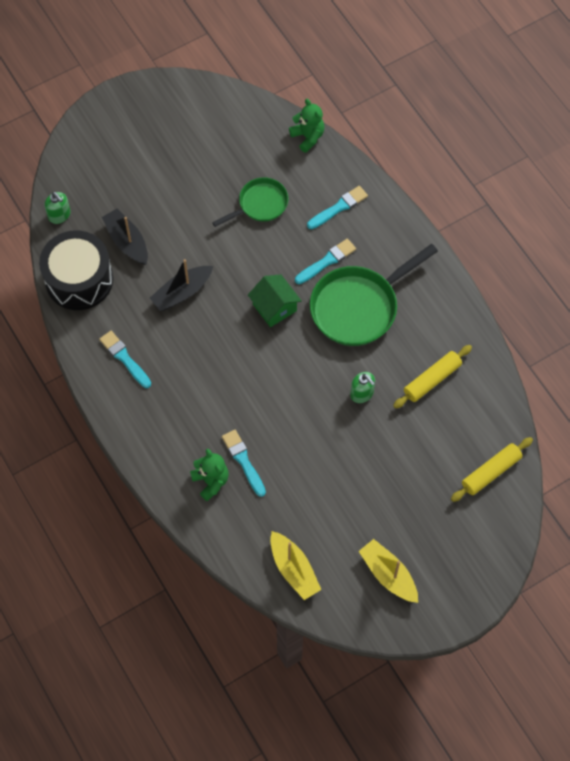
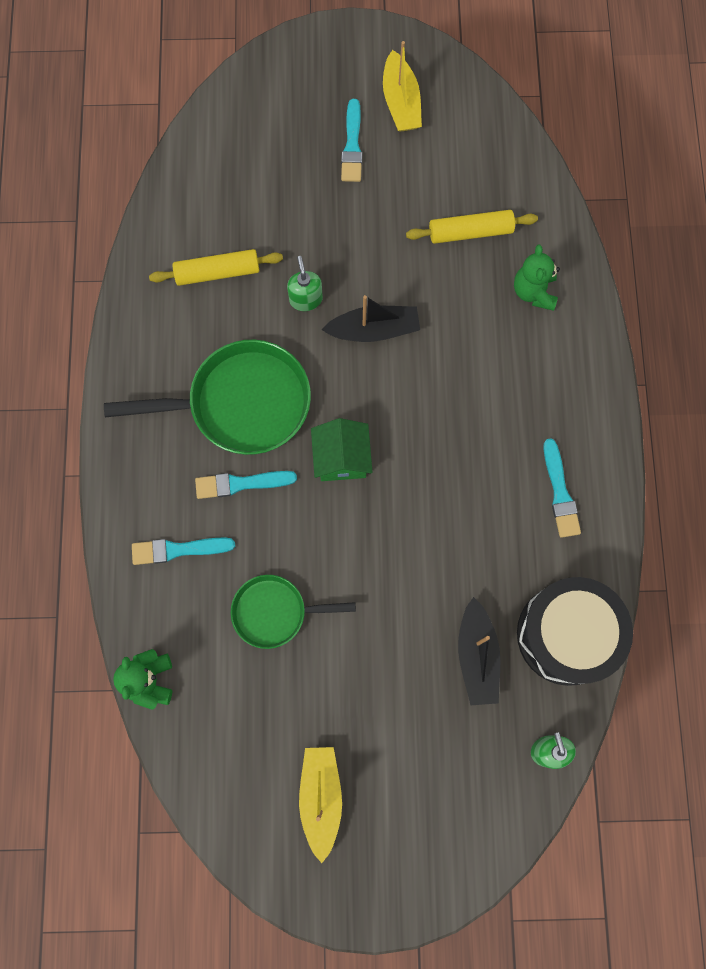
camera: 150 degrees left, 10 degrees up
black boat [150,259,213,311] -> black boat moved to [322,295,420,342]
turquoise brush [222,430,266,497] -> turquoise brush moved to [341,99,362,182]
yellow boat [270,531,321,600] -> yellow boat moved to [299,747,342,863]
yellow rolling pin [451,437,533,502] -> yellow rolling pin moved to [406,210,538,244]

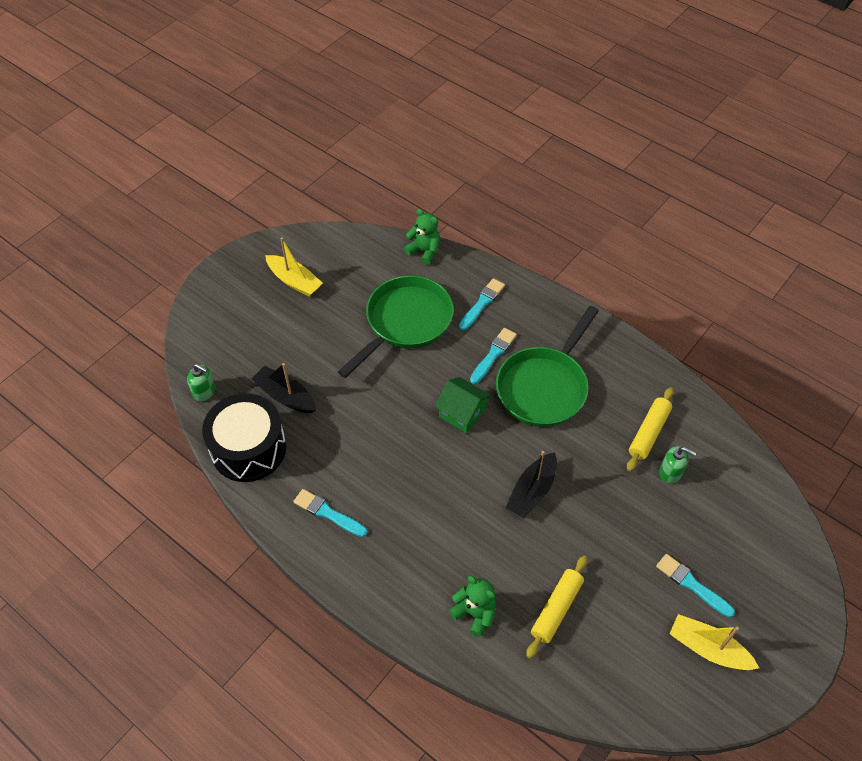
camera: 130 degrees right, 20 degrees down
green pan [231,575,356,649] -> green pan [338,275,454,378], size x1.71
green soap dispenser [287,256,323,311] -> green soap dispenser moved to [660,446,696,484]

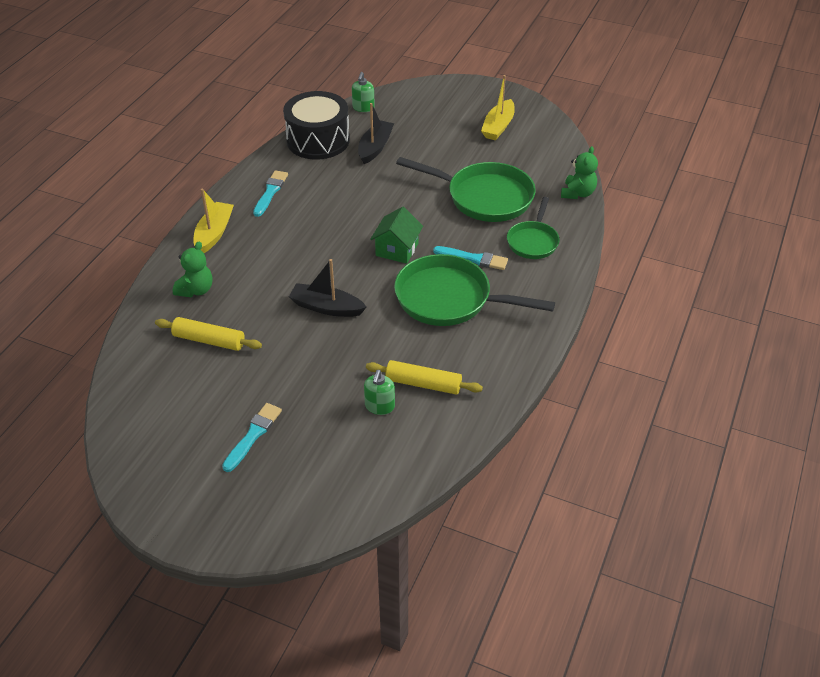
camera: 75 degrees right, 10 degrees down
turquoise brush [459,278,505,331] -> green pan [507,197,560,259]
yellow boat [669,614,759,670] -> yellow boat moved to [193,189,234,253]

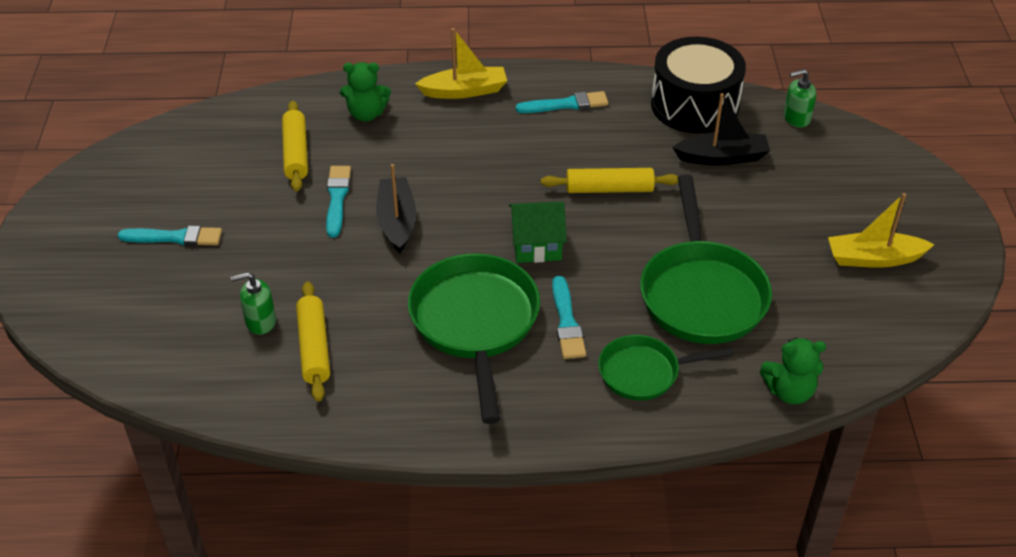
camera: 65 degrees right, 0 degrees up
none -> turquoise brush [326,166,351,237]
none -> yellow rolling pin [541,168,679,193]

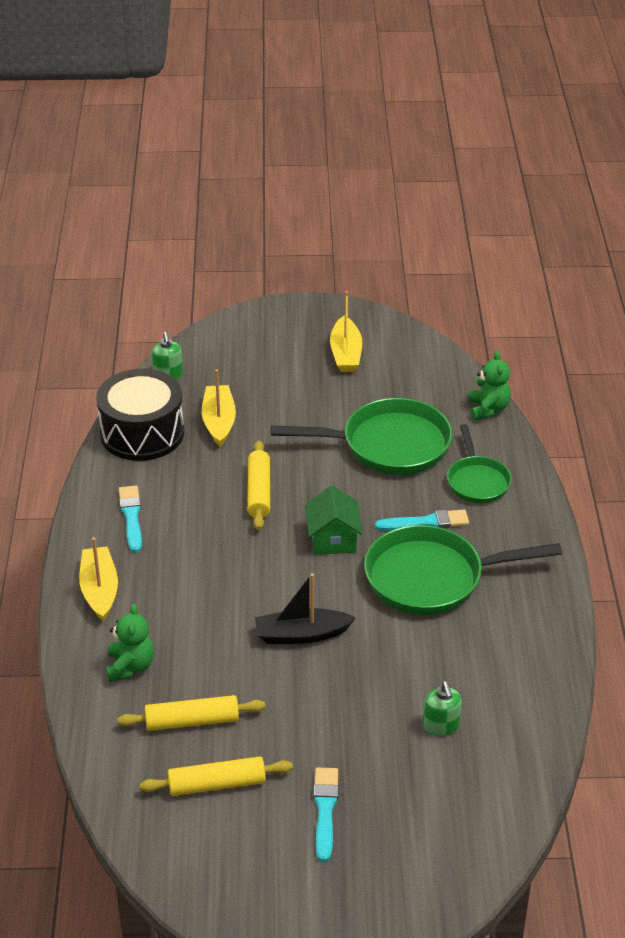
camera: 90 degrees left, 5 degrees down
yellow rolling pin [296,281,330,402] -> yellow rolling pin moved to [140,756,293,796]
turquoise brush [326,166,351,237] -> none
black boat [672,93,770,165] -> yellow boat [202,369,236,447]

